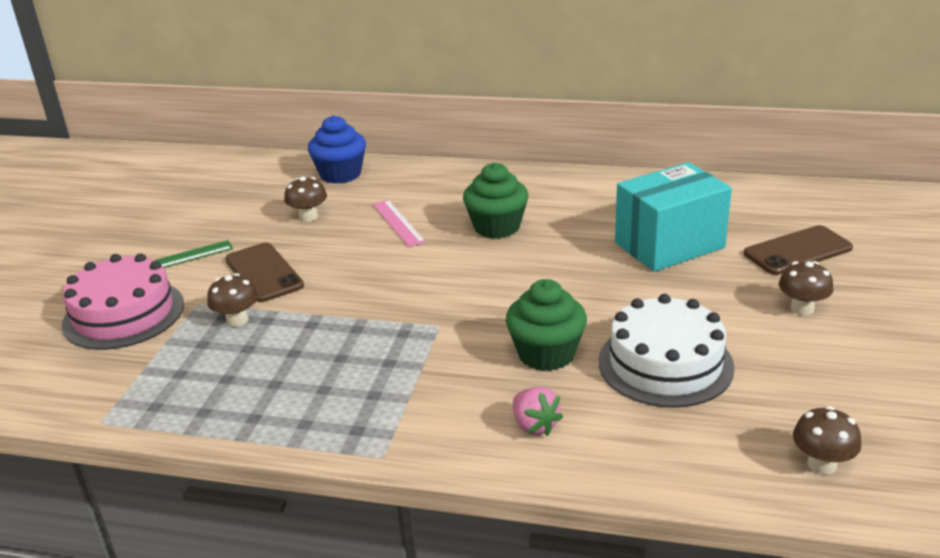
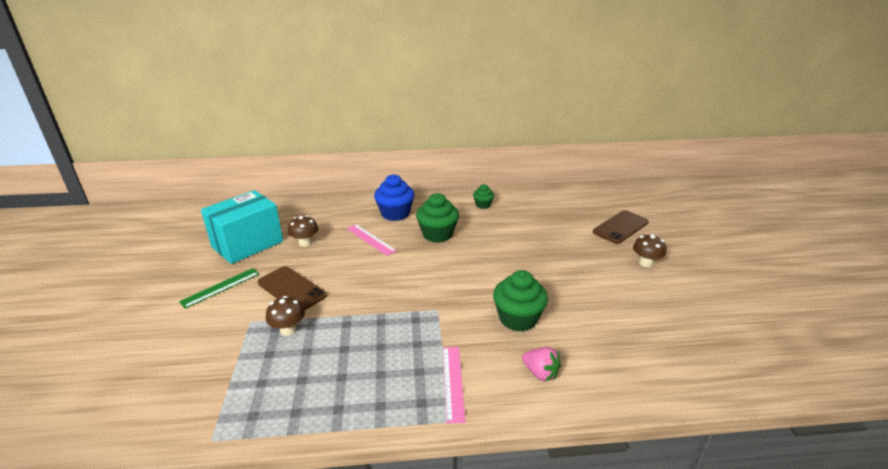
camera: 20 degrees left, 0 degrees up
pink cake [62,253,184,350] -> none
blue cupcake [308,115,366,184] -> blue cupcake moved to [374,174,415,221]
white cake [599,294,735,408] -> none
turquoise box [615,162,732,272] -> turquoise box moved to [201,190,283,264]
brown mushroom [793,406,861,475] -> none
none -> pink ruler [443,347,466,423]
none -> green cupcake [473,184,494,209]

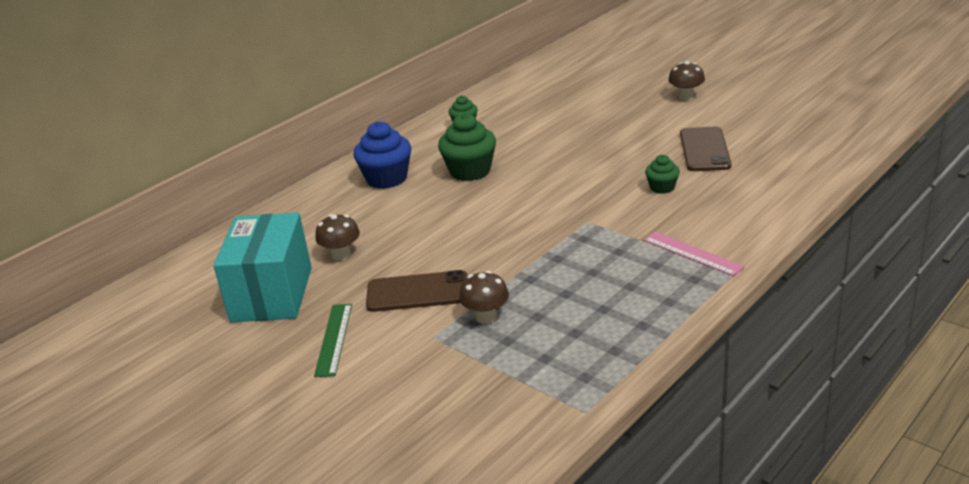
camera: 40 degrees left, 0 degrees up
pink ruler [347,224,397,256] -> none
green cupcake [493,270,548,332] -> green cupcake [645,155,680,194], size x0.55
pink strawberry [522,347,561,381] -> none
brown phone [593,210,649,244] -> brown phone moved to [680,127,731,171]

